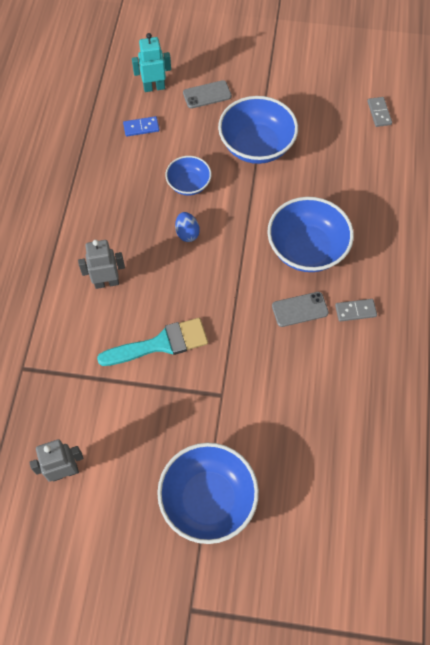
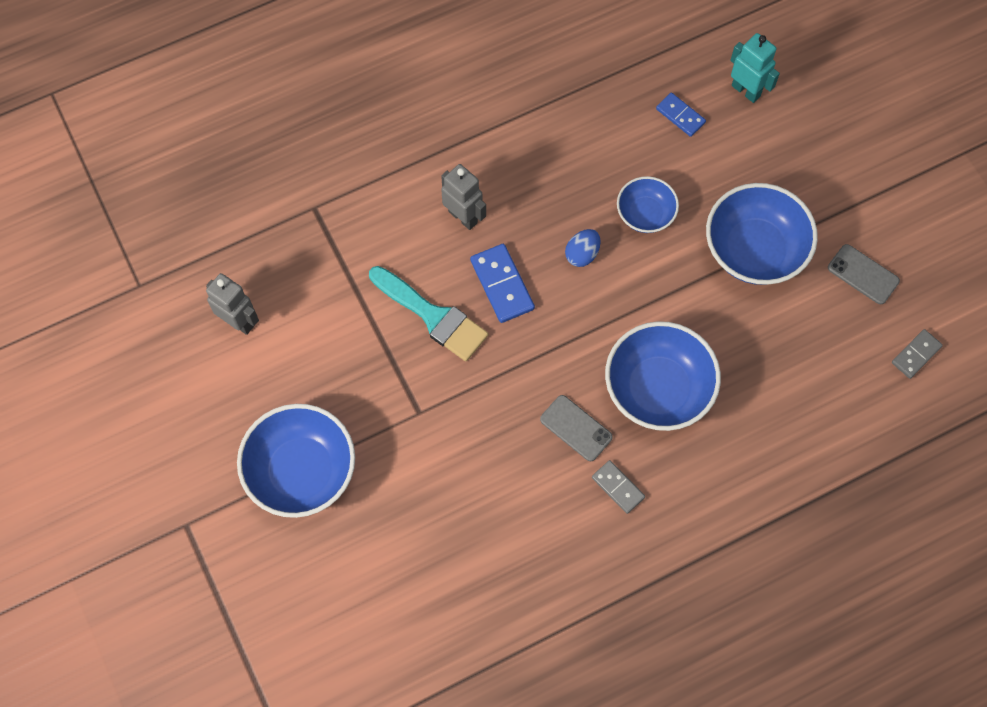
camera: 55 degrees right, 5 degrees up
grey phone [183,80,232,109] -> grey phone moved to [828,244,900,304]
none -> blue domino [470,244,535,323]

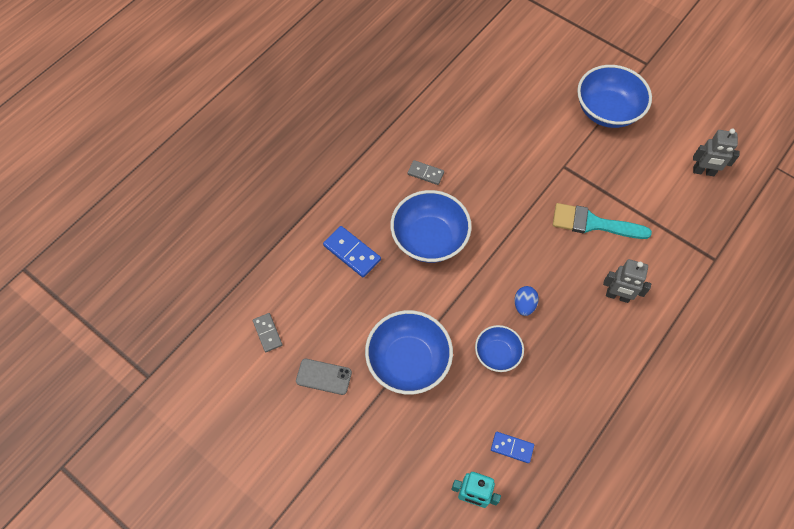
camera: 155 degrees right, 5 degrees down
blue domino [470,244,535,323] -> blue domino moved to [323,226,381,278]
grey phone [540,395,613,461] -> none
grey domino [892,329,943,379] -> grey domino turned 45 degrees counterclockwise [253,313,282,352]

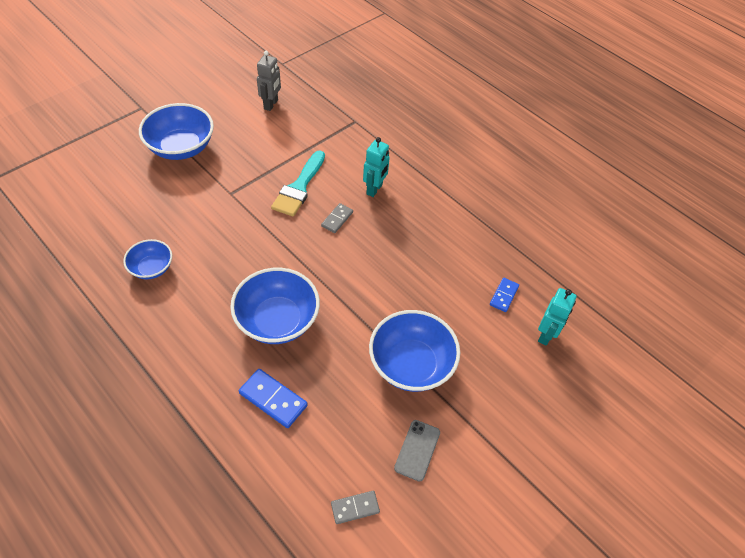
camera: 85 degrees left, 10 degrees down
blue domino [323,226,381,278] -> blue domino turned 75 degrees clockwise [239,369,308,428]
grey domino [408,160,444,185] -> grey domino moved to [321,203,353,233]
blue bowl [475,325,524,372] -> blue bowl moved to [123,239,172,279]
blue egg [514,286,539,316] -> none
grey robot [603,259,651,303] -> turquoise robot [363,137,390,197]

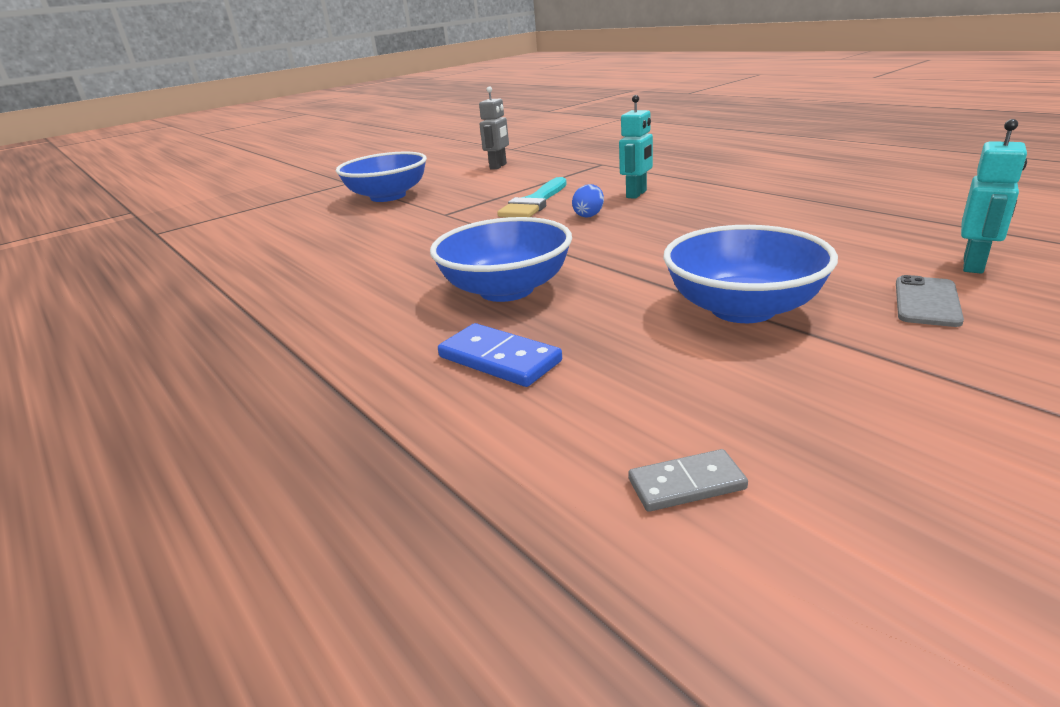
camera: 10 degrees right, 25 degrees down
blue bowl [123,239,172,279] -> none
grey domino [321,203,353,233] -> blue egg [572,184,604,218]
grey phone [394,420,440,482] -> grey phone moved to [896,275,964,327]
blue domino [490,278,519,312] -> none

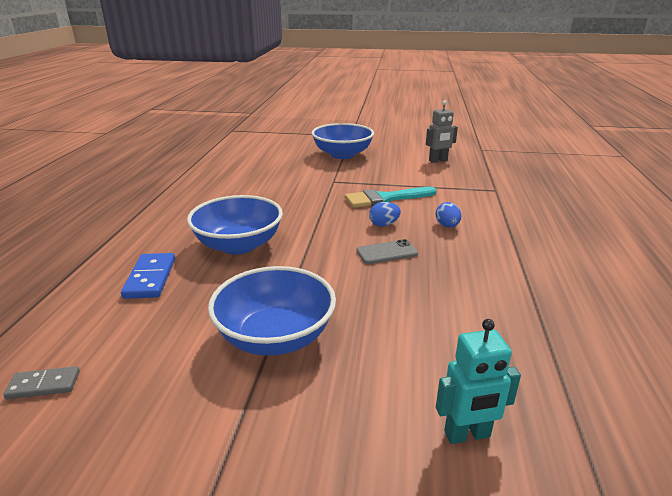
camera: 45 degrees right, 0 degrees up
turquoise robot [619,95,653,199] -> blue egg [436,202,461,228]
grey domino [628,449,748,512] -> grey domino turned 45 degrees counterclockwise [3,366,80,399]
grey phone [896,275,964,327] -> grey phone moved to [356,239,418,264]

